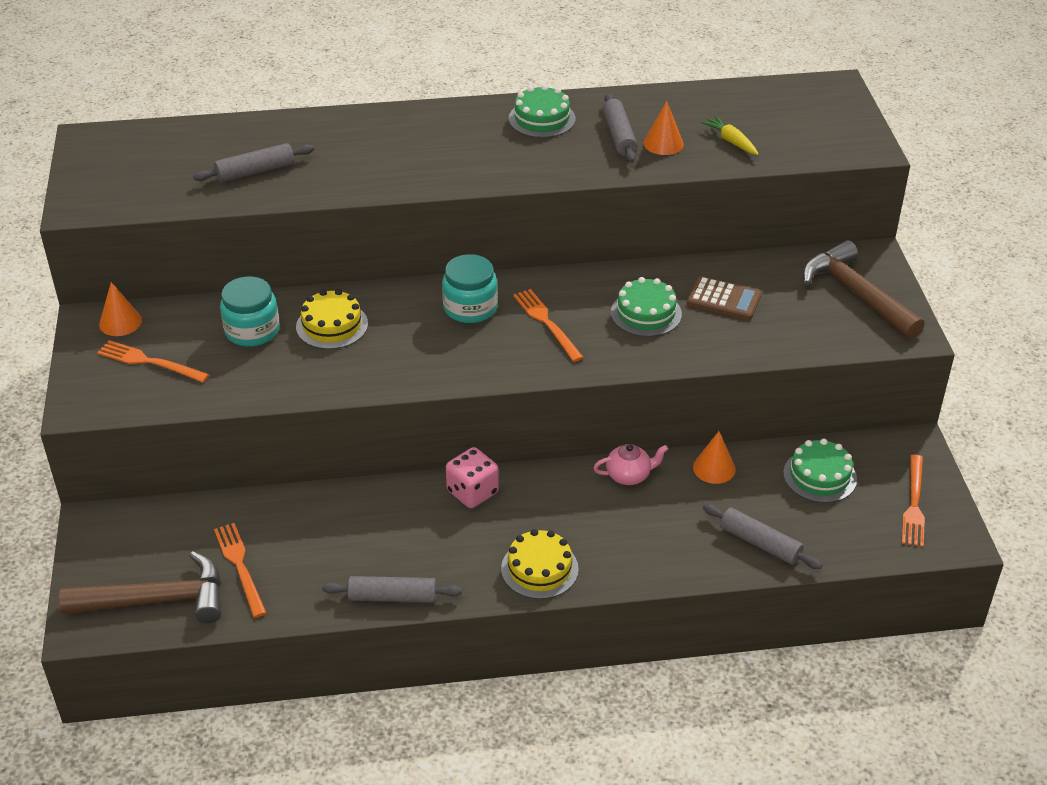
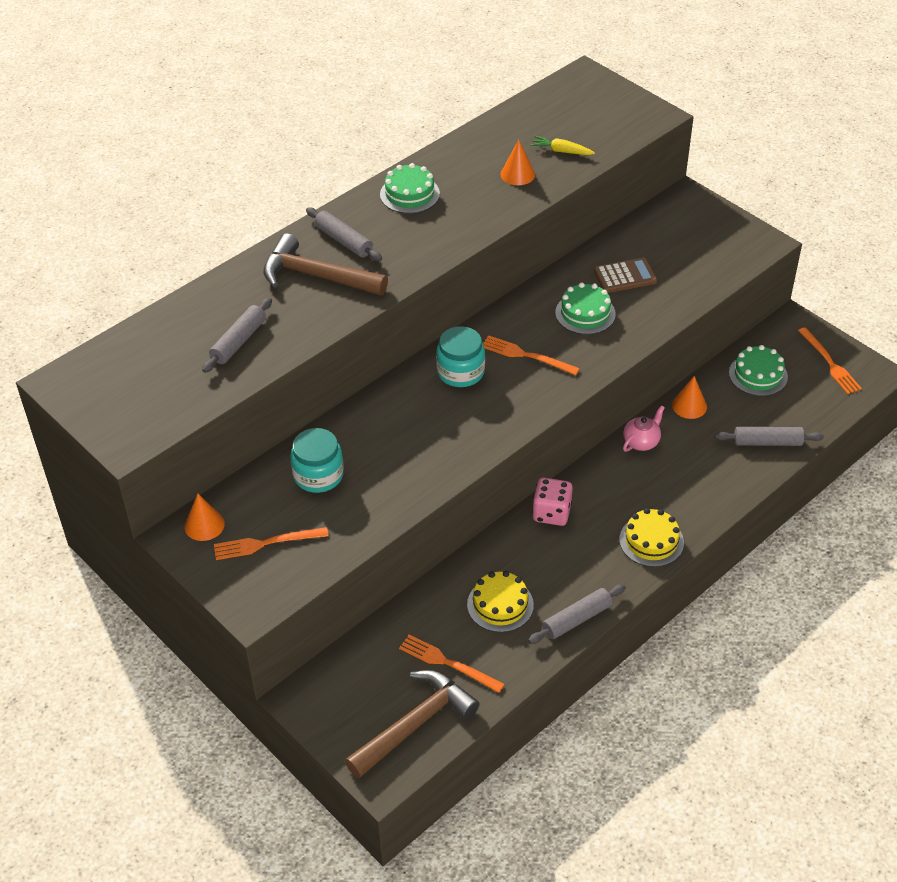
camera: 35 degrees left, 5 degrees up
yellow cake [296,289,368,349] -> yellow cake moved to [467,571,534,632]
grey rolling pin [602,93,637,163] -> grey rolling pin moved to [306,207,382,261]
brown hammer [803,240,925,339] -> brown hammer moved to [263,233,388,295]

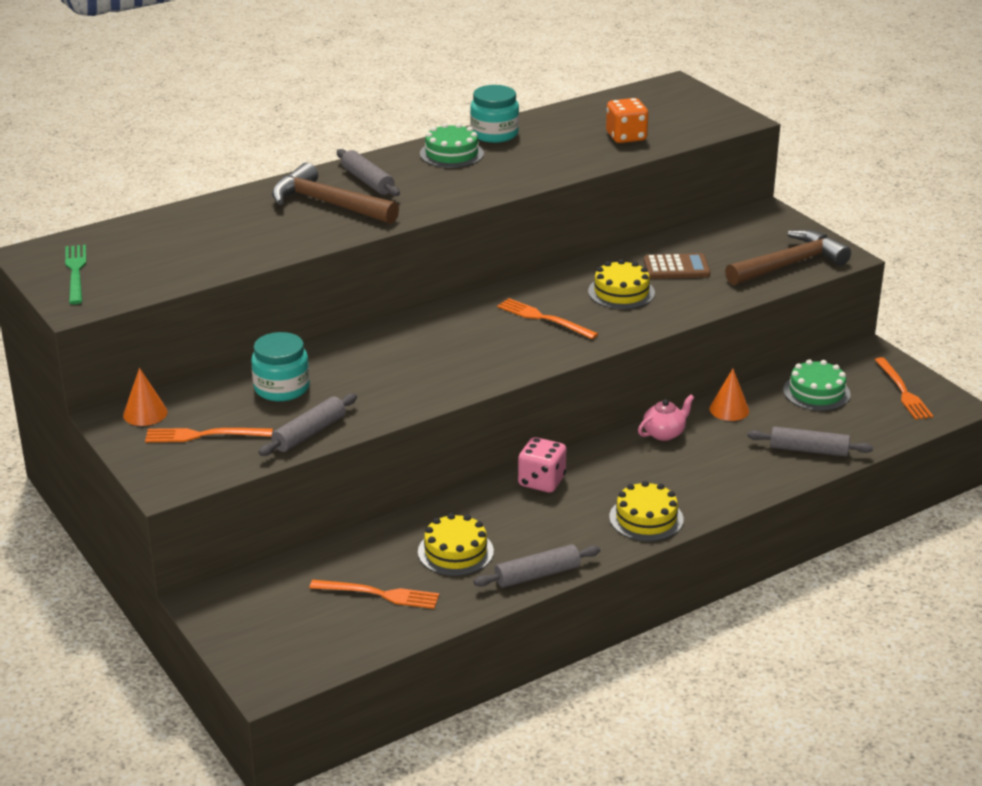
camera: 10 degrees right, 15 degrees down
grey rolling pin [202,298,272,373] -> grey rolling pin moved to [258,393,357,456]
brown hammer [345,670,479,778] -> brown hammer moved to [725,230,851,285]
orange fork [399,635,505,693] -> orange fork turned 150 degrees clockwise [309,580,439,609]
turquoise jar [436,326,485,387] -> turquoise jar moved to [470,85,519,143]
orange cone [500,139,535,185] -> none
yellow carrot [530,136,595,155] -> orange dice [606,98,648,143]
green cake [555,282,616,334] -> yellow cake [588,259,655,309]
none -> green fork [65,245,86,304]

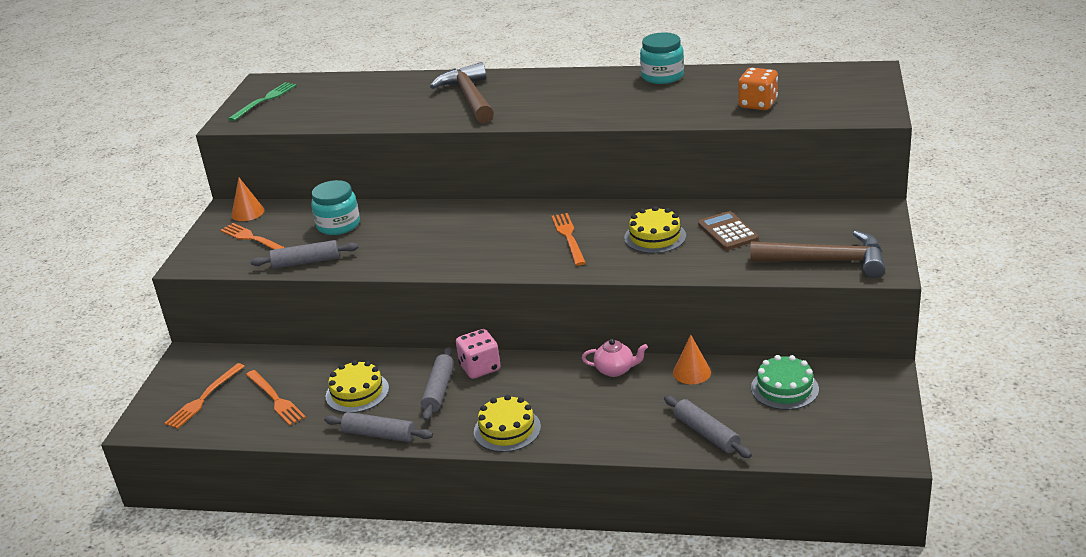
camera: 45 degrees right, 0 degrees up
grey rolling pin [337,149,400,196] -> grey rolling pin moved to [421,347,454,421]
green cake [420,123,484,168] -> none
brown calculator [644,253,710,279] -> brown calculator turned 150 degrees counterclockwise [698,211,759,250]
orange fork [875,357,933,420] -> orange fork moved to [164,363,245,429]

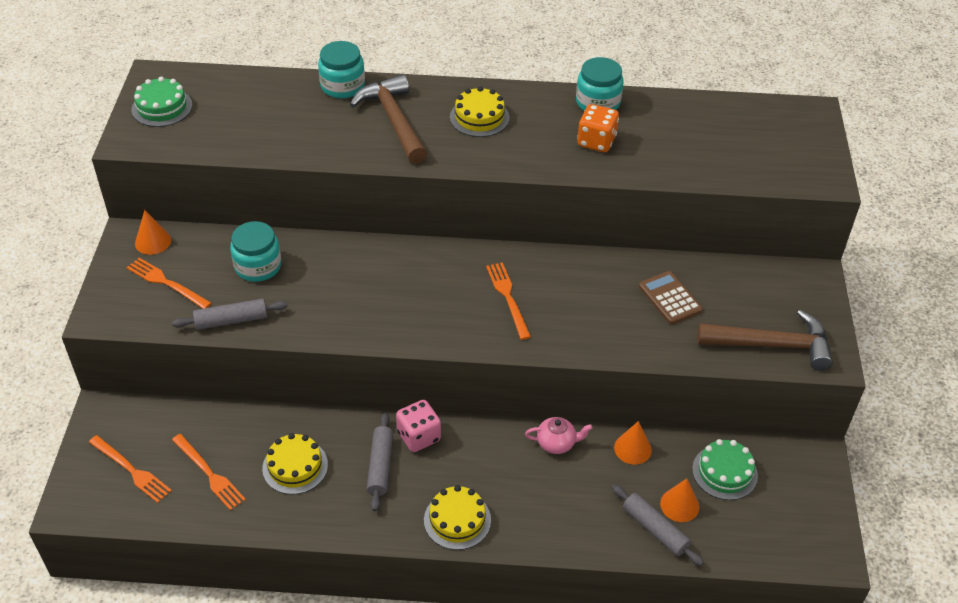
camera: 10 degrees left, 15 degrees up
orange fork [164,363,245,429] -> orange fork turned 75 degrees counterclockwise [89,435,172,503]
green fork [228,82,297,121] -> green cake [132,76,192,127]
grey rolling pin [324,412,433,442] -> none
yellow cake [624,206,686,254] -> yellow cake moved to [450,86,510,137]
orange dice [738,68,778,110] -> orange dice moved to [577,104,619,152]
none -> turquoise jar [318,41,365,98]
none -> orange cone [660,478,699,522]

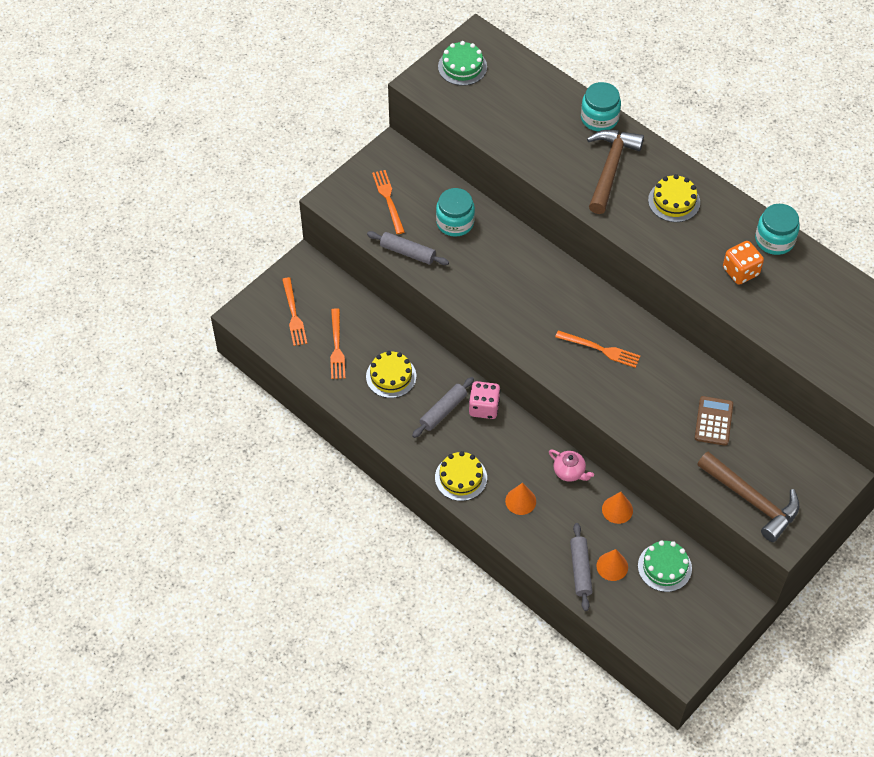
camera: 40 degrees right, 10 degrees up
orange cone [135,210,171,255] -> orange cone moved to [505,483,536,515]
orange fork [486,262,531,340] -> orange fork turned 90 degrees clockwise [555,330,640,368]

